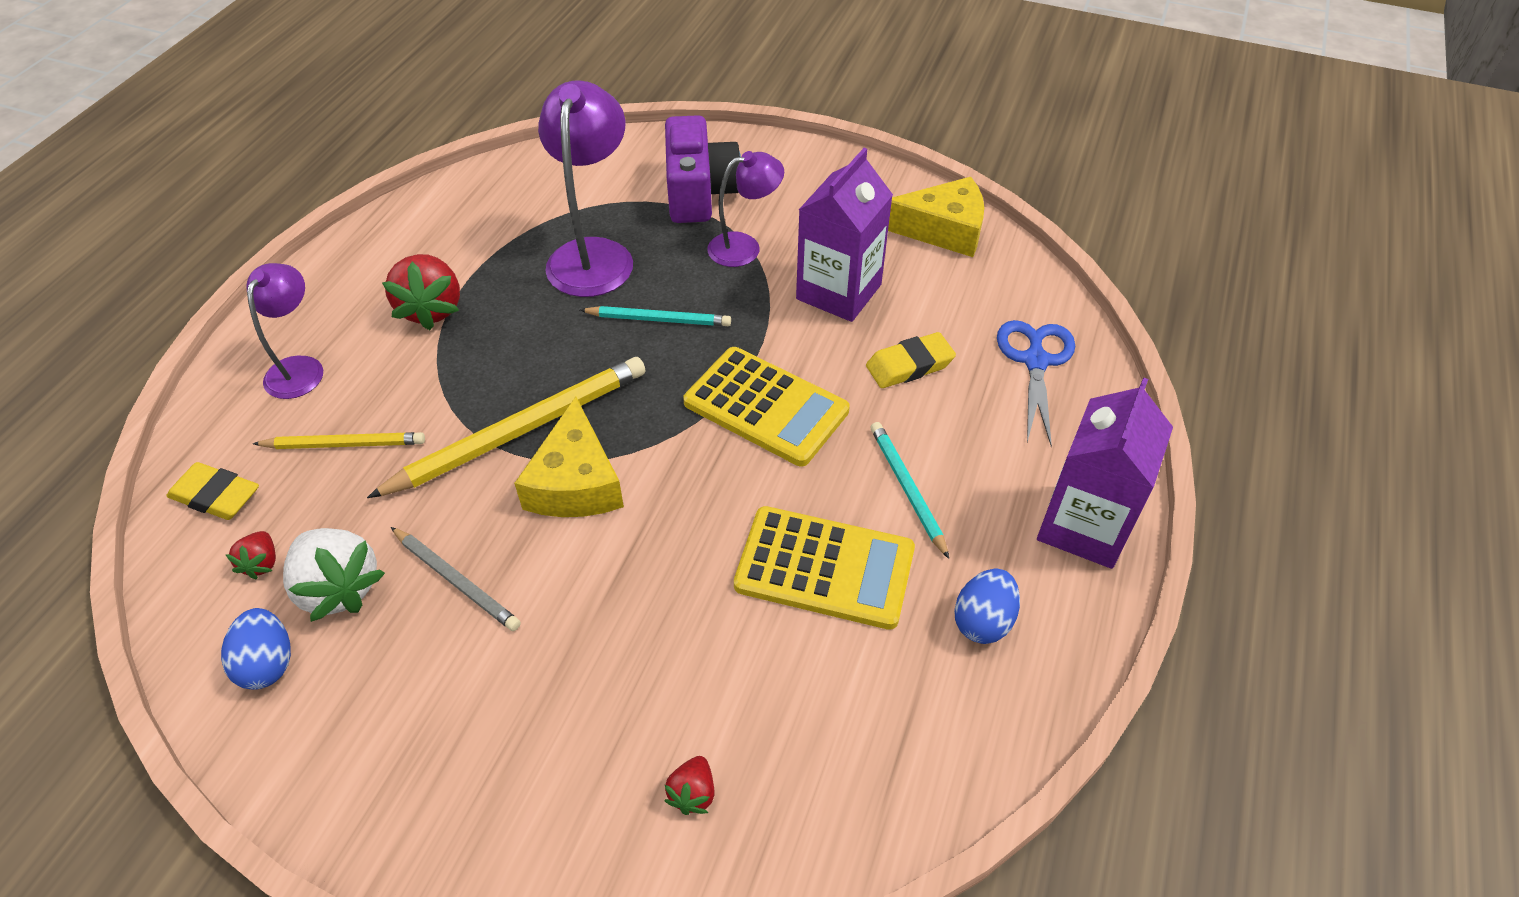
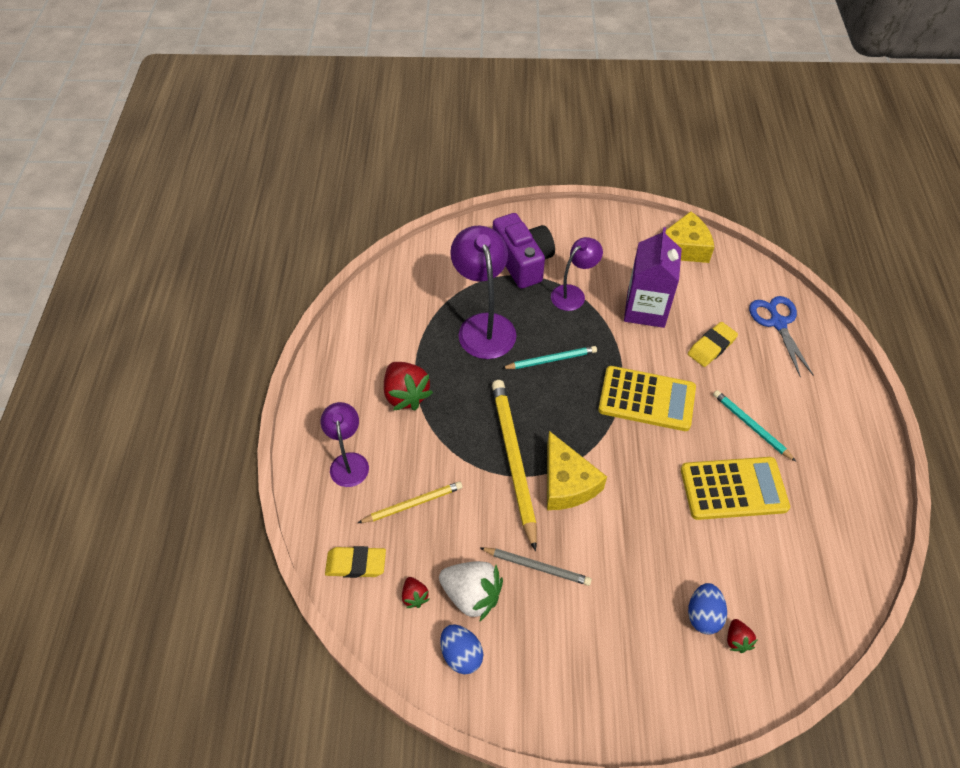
camera: 20 degrees left, 5 degrees up
yellow pencil [367,357,645,498] -> yellow pencil turned 45 degrees counterclockwise [492,380,537,551]
blue egg [954,568,1020,644] -> blue egg moved to [688,583,727,634]
purple carton [1037,377,1173,569] -> none

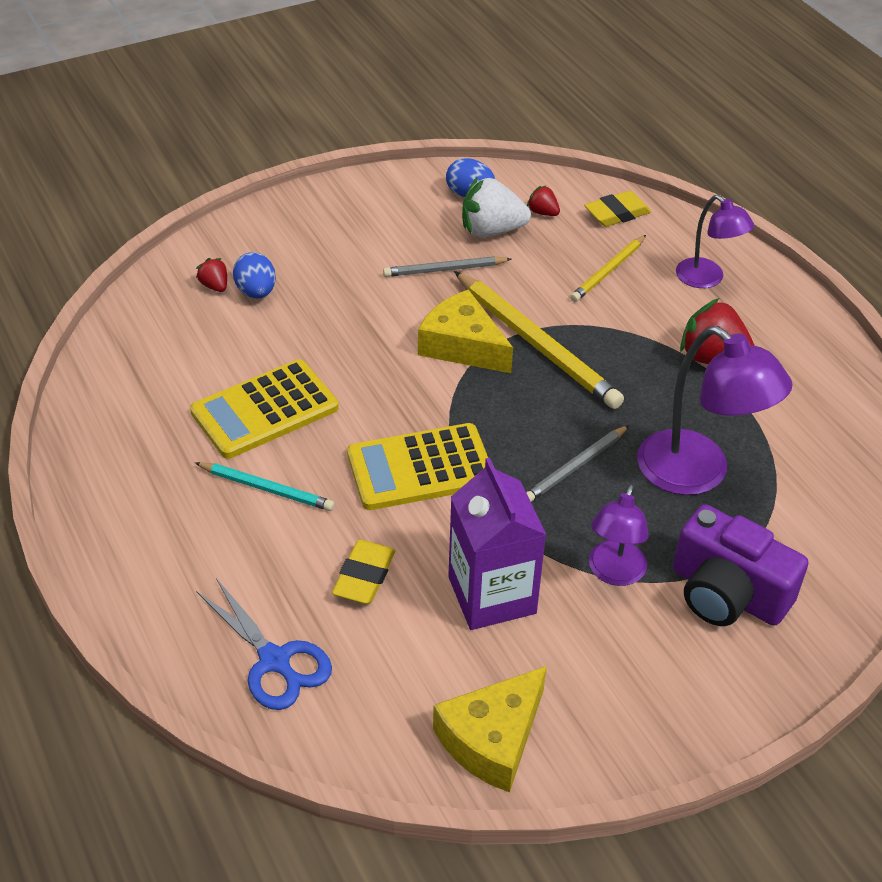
camera: 150 degrees right, 10 degrees down
turquoise pencil [501,346,597,369] -> grey pencil [526,425,629,502]

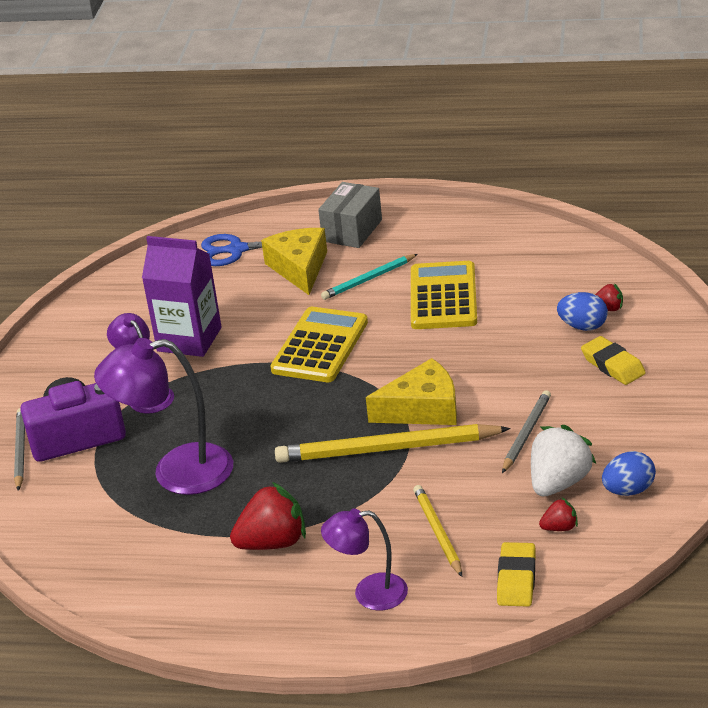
camera: 130 degrees right, 10 degrees down
yellow eraser [332,540,395,604] -> yellow eraser moved to [581,336,646,385]
yellow cheese [433,666,547,792] -> yellow cheese moved to [261,228,327,295]
grey pencil [526,425,629,502] -> grey pencil moved to [14,408,25,491]
none -> grey box [318,182,382,248]

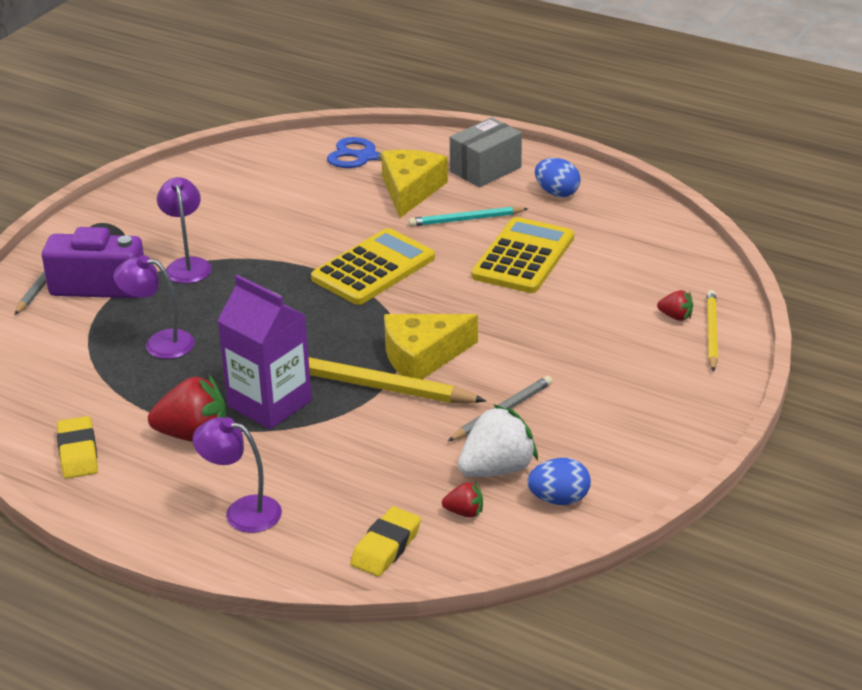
camera: 20 degrees right, 0 degrees up
purple lamp [94,338,233,495] -> purple lamp [113,255,195,359], size x0.61
purple carton [142,236,222,357] -> purple carton moved to [217,275,312,429]
yellow cheese [366,358,457,425] -> yellow cheese turned 150 degrees clockwise [384,314,478,379]
yellow pencil [413,485,462,577] -> yellow pencil moved to [707,290,718,372]
blue egg [557,292,608,331] -> blue egg moved to [535,158,581,197]
yellow eraser [581,336,646,385] -> yellow eraser moved to [57,416,98,479]

